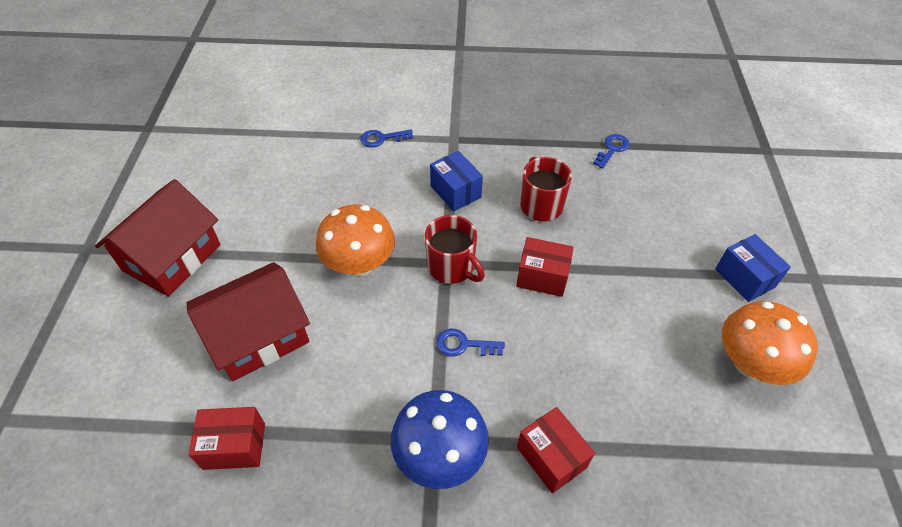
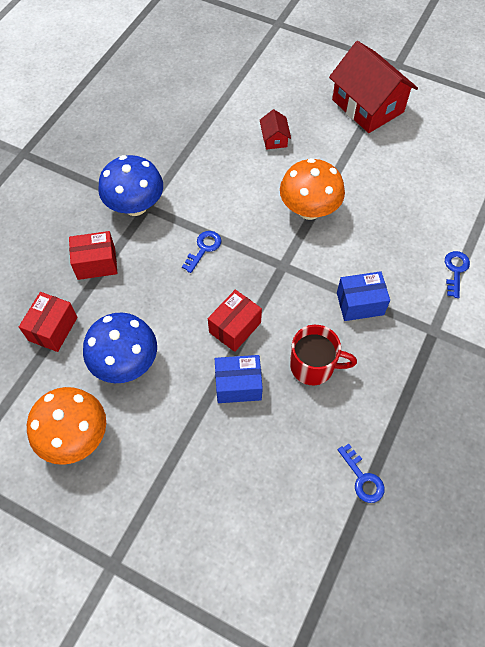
camera: 115 degrees right, 10 degrees up
red house [187,262,310,381] -> red house [260,109,291,150], size x0.44
red box [188,407,265,470] -> red box moved to [19,292,78,352]
red mug [425,215,485,284] -> none
blue box [715,234,791,302] -> blue box moved to [215,355,263,403]
none -> blue mushroom [83,312,157,383]

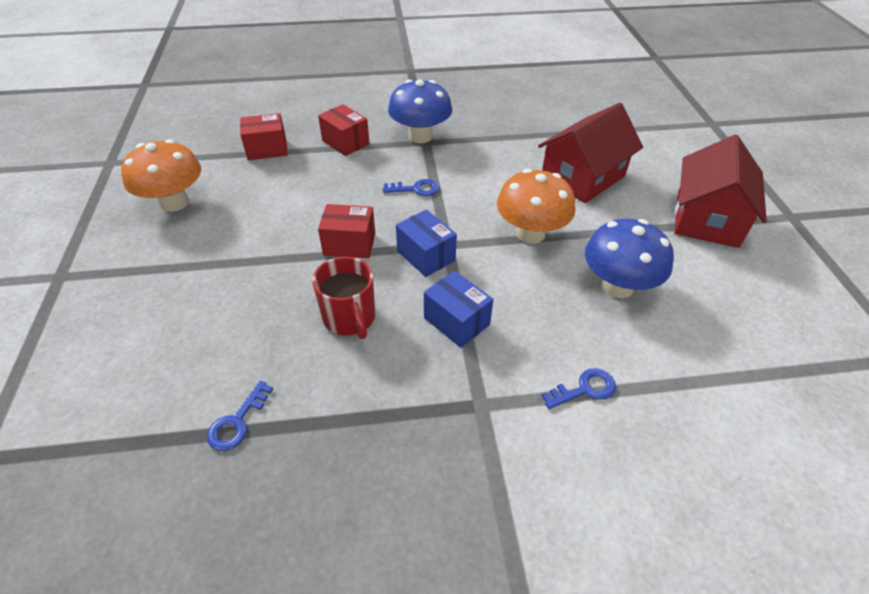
camera: 55 degrees right, 15 degrees down
blue mushroom [83,312,157,383] -> blue mushroom moved to [585,219,674,298]
blue box [215,355,263,403] -> blue box moved to [396,209,457,277]
red house [260,109,291,150] -> red house [538,103,643,203], size x2.27

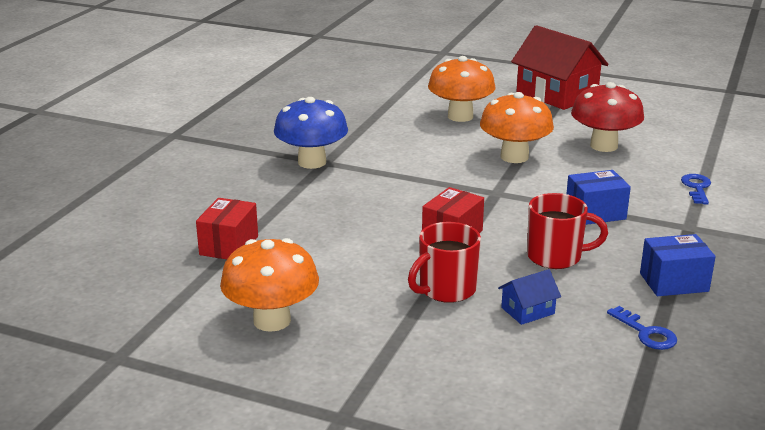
camera: 60 degrees left, 20 degrees down
red box [318,104,370,156] -> none
blue key [383,179,439,196] -> none
blue box [396,209,457,277] -> blue box moved to [640,234,716,296]
red house [538,103,643,203] -> orange mushroom [428,56,496,122]
blue mushroom [585,219,674,298] -> red mushroom [571,82,644,152]
none -> red mug [408,222,481,303]
none -> blue house [498,269,561,325]

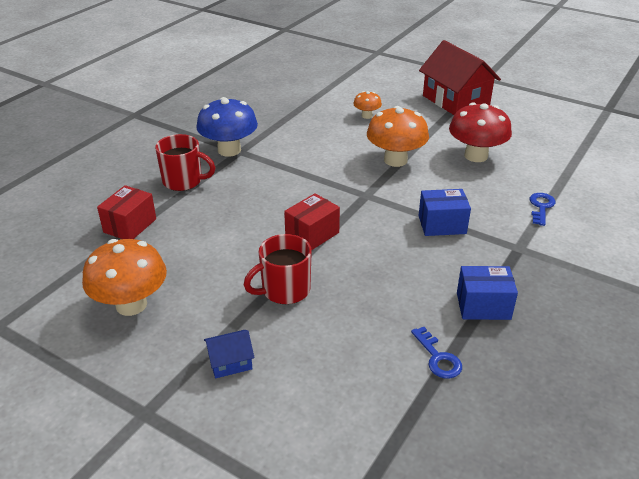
camera: 10 degrees right, 10 degrees up
orange mushroom [428,56,496,122] -> orange mushroom [353,91,382,119], size x0.51
blue house [498,269,561,325] -> blue house moved to [204,330,255,378]
red mug [527,193,608,269] -> red mug moved to [155,134,215,191]

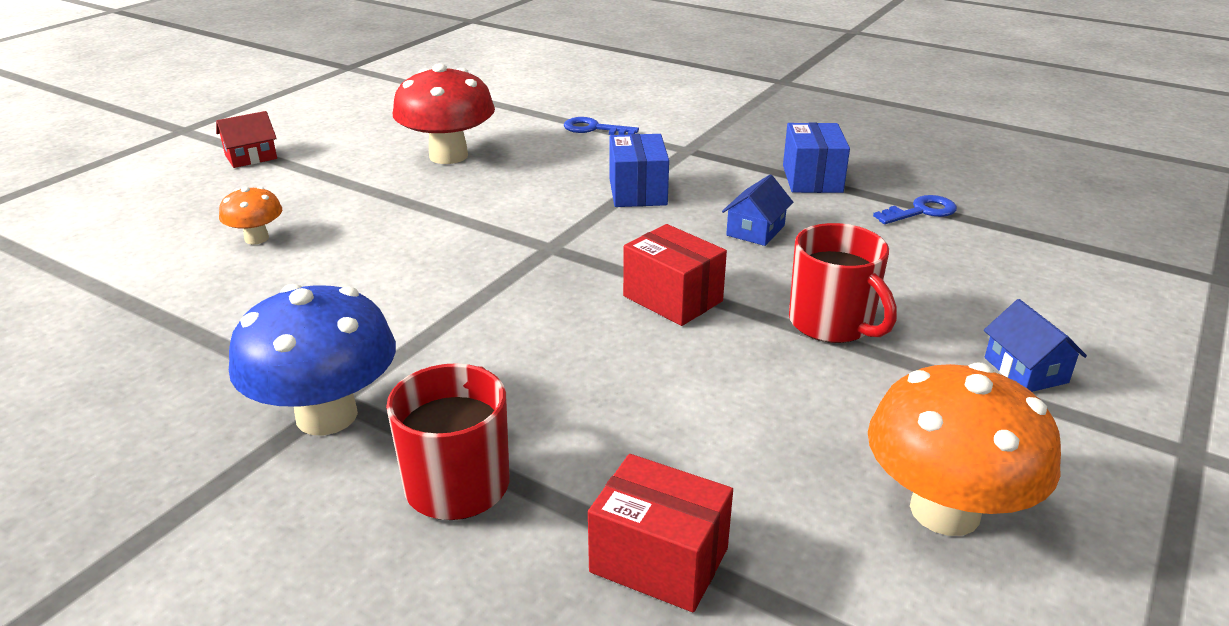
camera: 90 degrees left, 5 degrees down
orange mushroom [367,106,429,167] -> none
red house [419,40,501,115] -> red house [216,111,277,168], size x0.44
none -> blue house [722,174,793,246]

